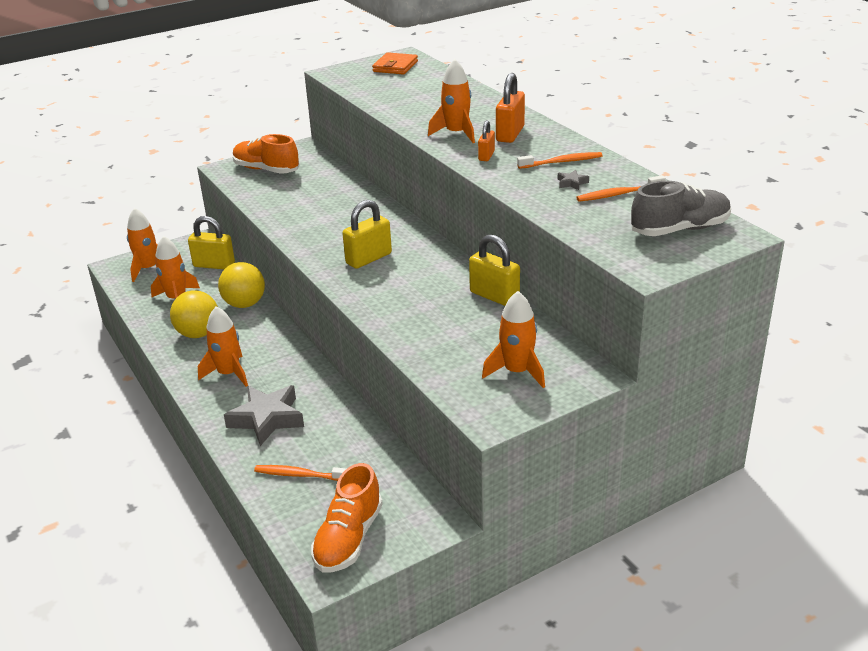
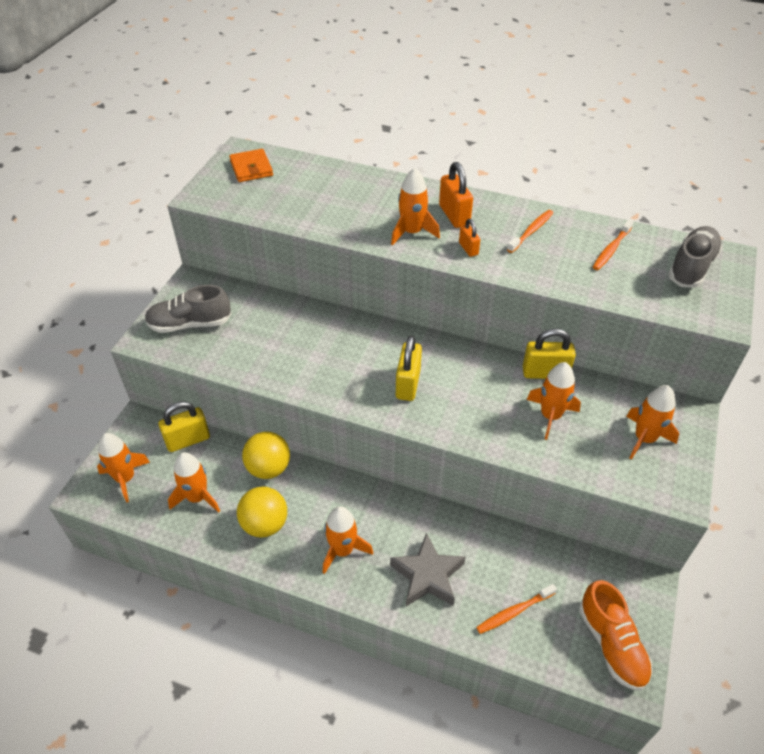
camera: 40 degrees left, 15 degrees up
orange shoe [233,134,299,174] -> grey shoe [145,285,231,333]
grey star [558,170,589,190] -> none
none -> orange rocket [527,362,581,440]

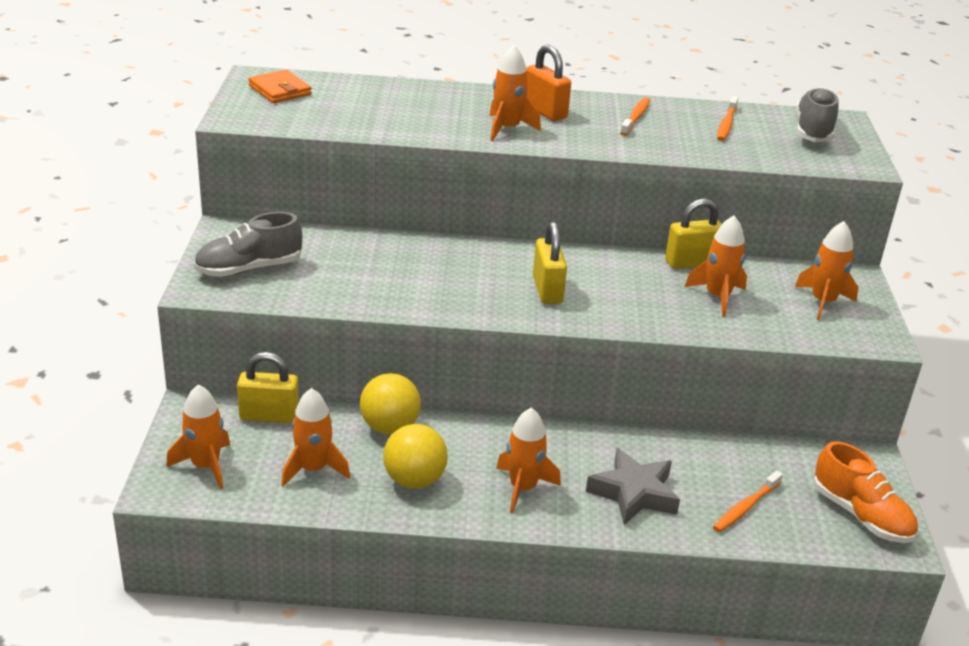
camera: 20 degrees left, 15 degrees down
yellow padlock [159,401,210,452] -> yellow padlock turned 45 degrees clockwise [237,352,299,423]
orange padlock [459,219,480,257] -> none

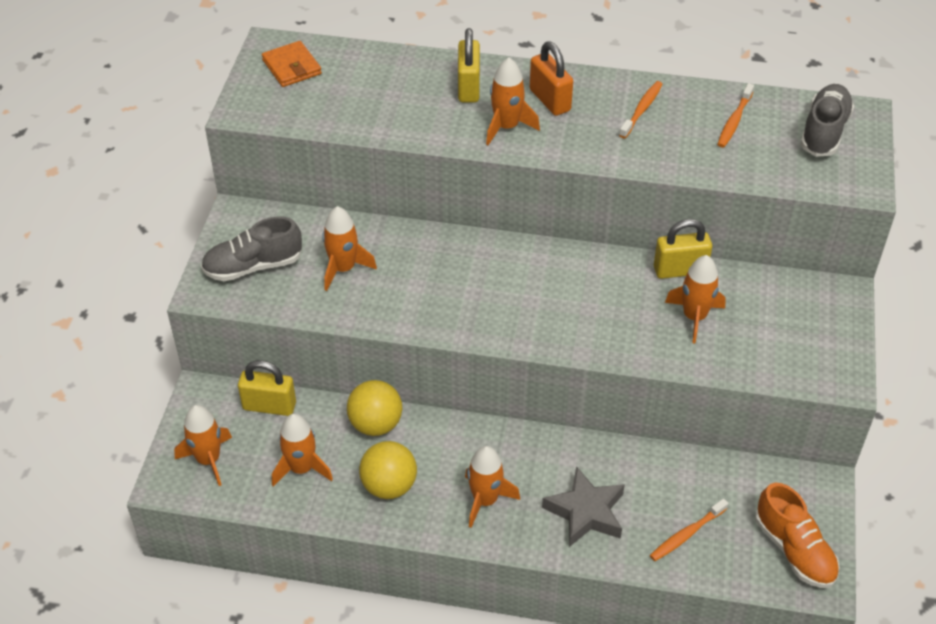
camera: 10 degrees right, 15 degrees up
yellow padlock [533,222,567,304] -> yellow padlock moved to [458,28,480,102]
orange rocket [795,221,858,320] -> orange rocket moved to [322,206,377,291]

